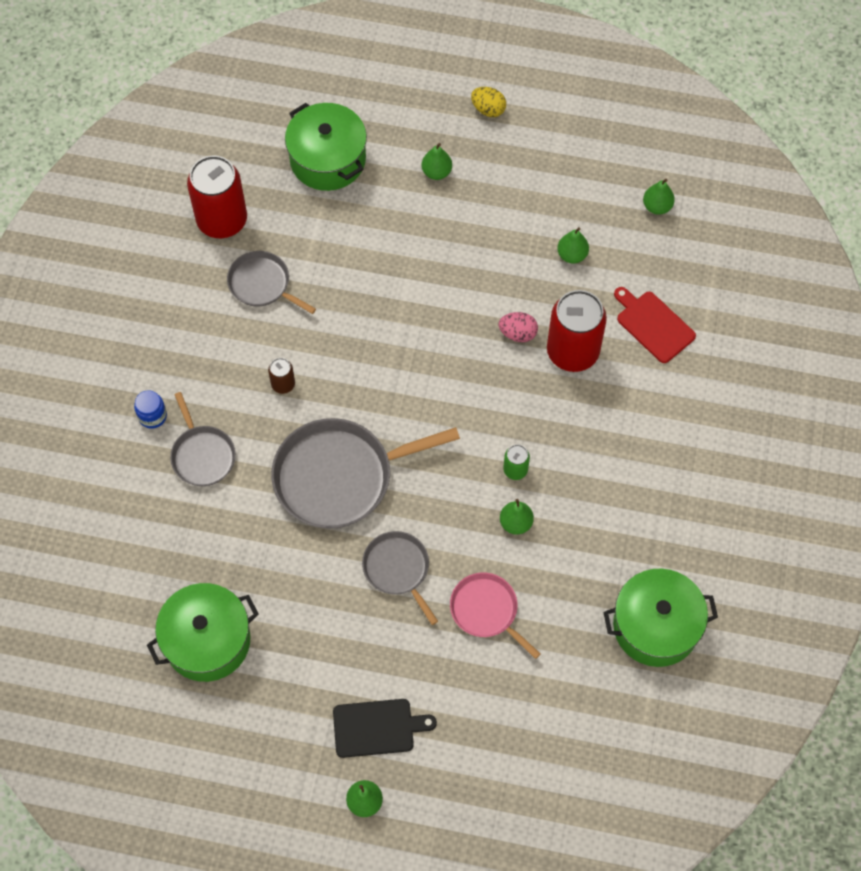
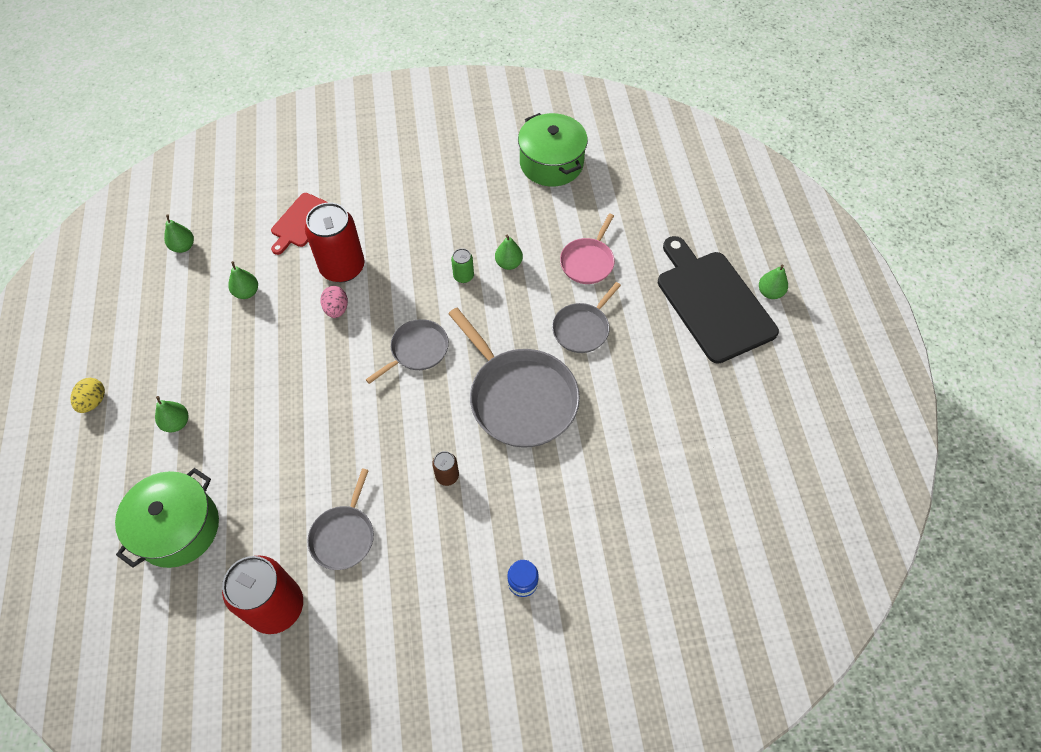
camera: 110 degrees left, 5 degrees down
green pot [147,583,259,682] -> none
grey pan [170,392,236,486] -> grey pan moved to [365,319,449,384]
black cutting board [333,699,437,758] -> black cutting board [658,236,779,364], size x1.82

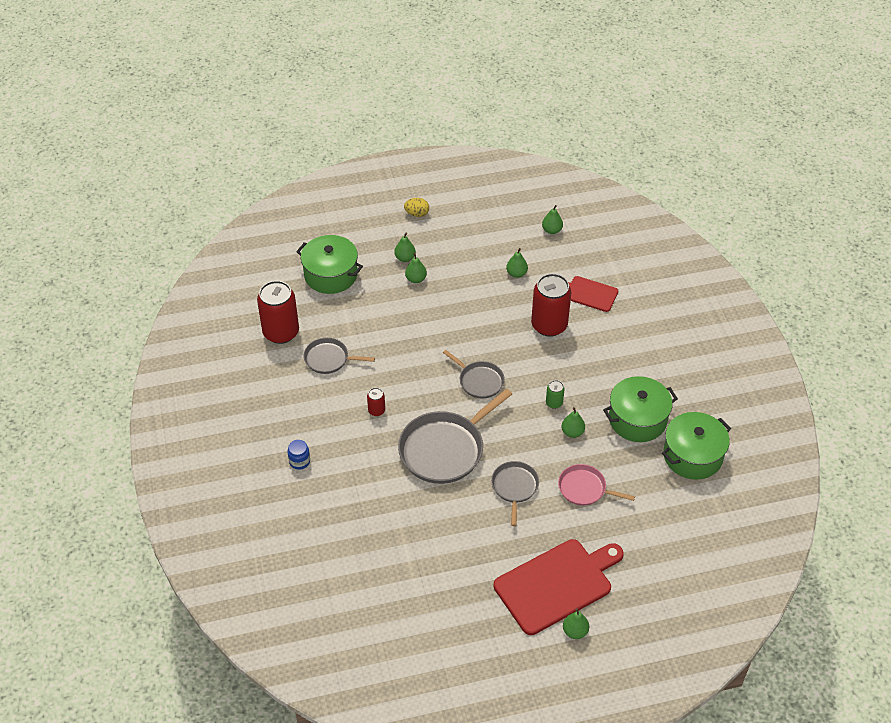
camera: 85 degrees right, 10 degrees down
pink egg [320,286,348,318] -> none
brown can [432,451,459,486] -> red can [367,388,385,416]
grey pan [552,282,621,353] -> grey pan turned 60 degrees clockwise [491,461,539,526]
black cutting board [658,236,779,364] -> red cutting board [494,539,624,635]
none -> green pear [405,253,427,283]
none -> green pot [603,376,678,442]

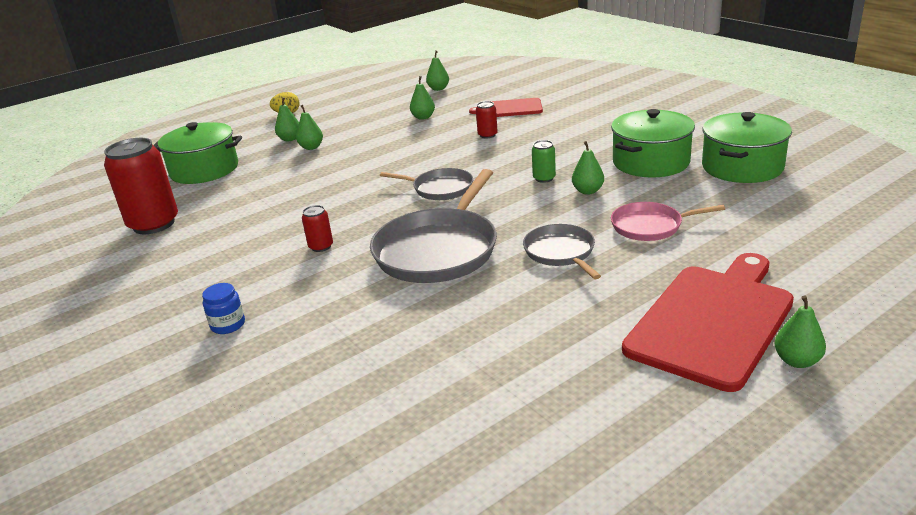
camera: 20 degrees left, 20 degrees down
grey pan [304,338,375,374] -> none
red can [531,273,571,337] -> red can [476,101,498,138], size x0.45

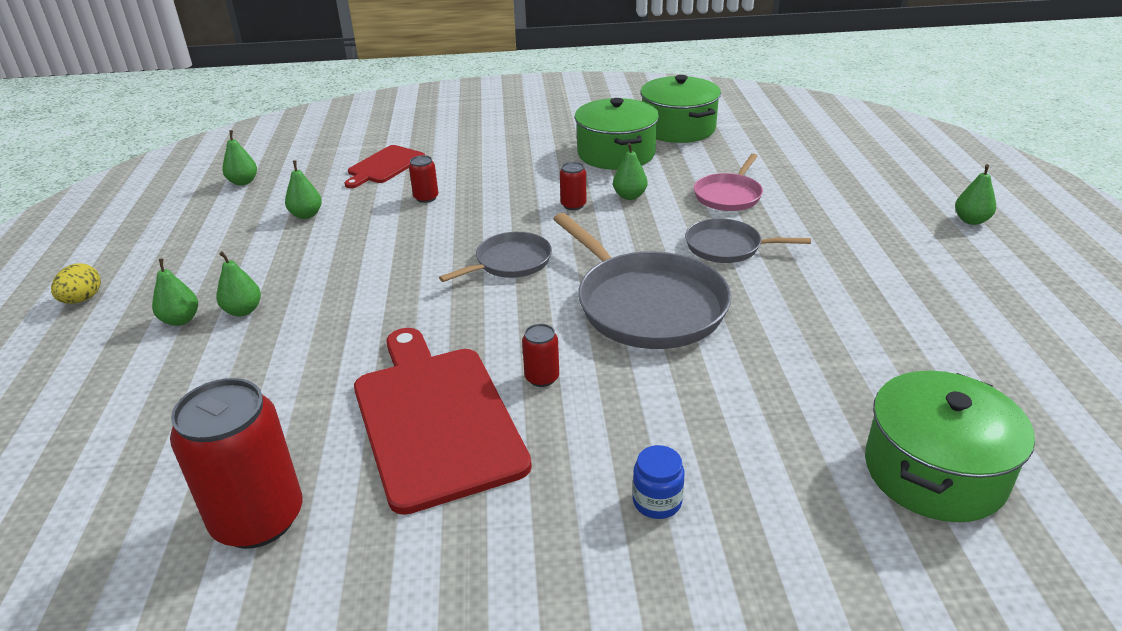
camera: 60 degrees left, 5 degrees up
green pot [153,122,242,184] -> green pot moved to [865,371,1035,522]
green can [532,140,556,183] -> red can [560,162,586,210]
red cutting board [622,253,794,392] -> red cutting board moved to [354,328,532,515]

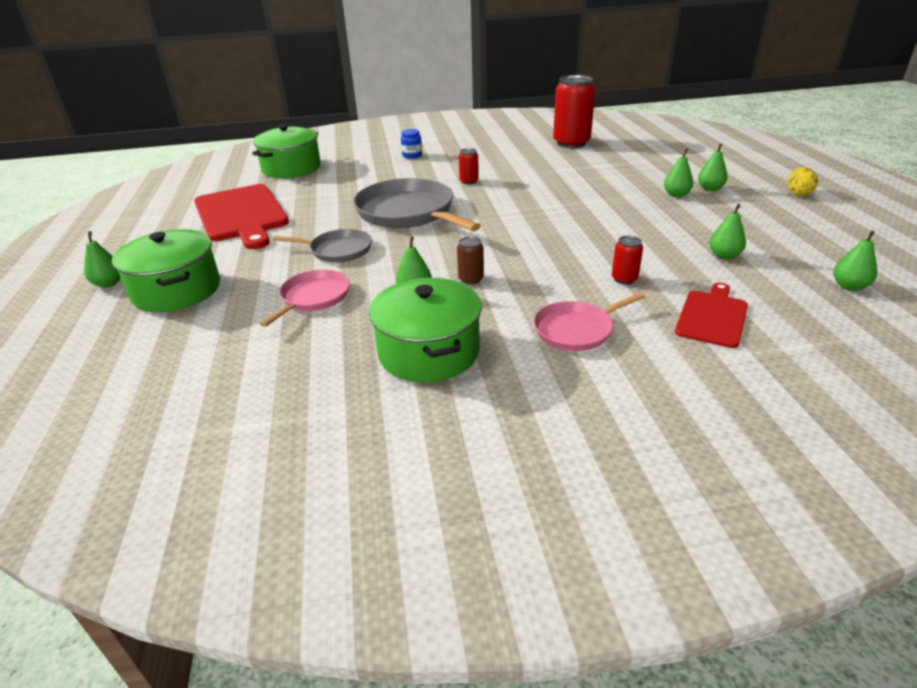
camera: 175 degrees right, 0 degrees up
red cutting board [354,328,532,515] -> red cutting board moved to [194,184,289,249]
grey pan [439,232,552,282] -> none
red can [560,162,586,210] -> brown can [457,236,484,285]
green pot [640,75,721,143] -> green pot moved to [112,229,220,312]
none -> pink pan [534,292,645,351]

